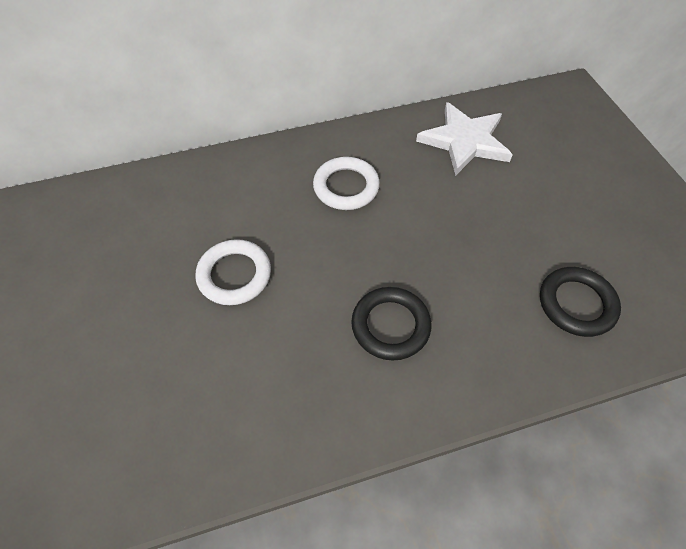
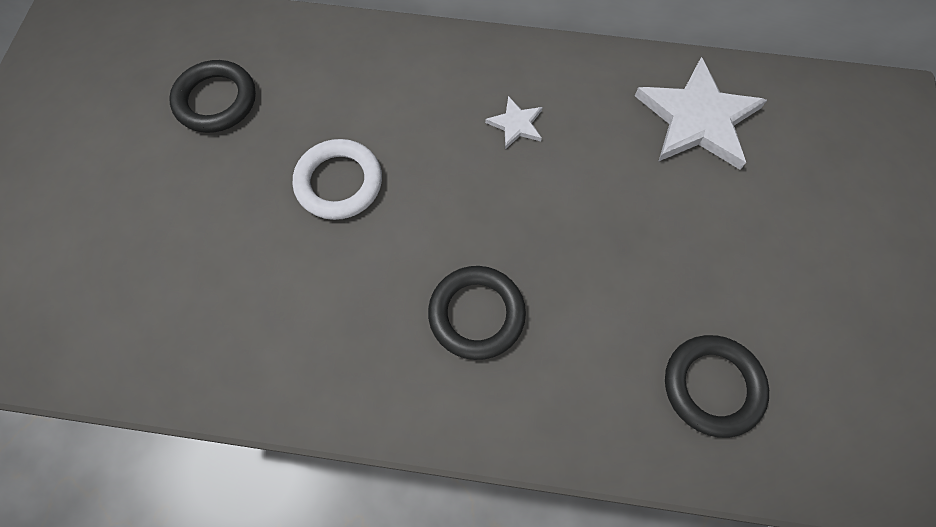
camera: 25 degrees right, 10 degrees up
white ring [313,157,380,210] -> white star [485,96,543,149]
none -> black ring [169,60,256,133]

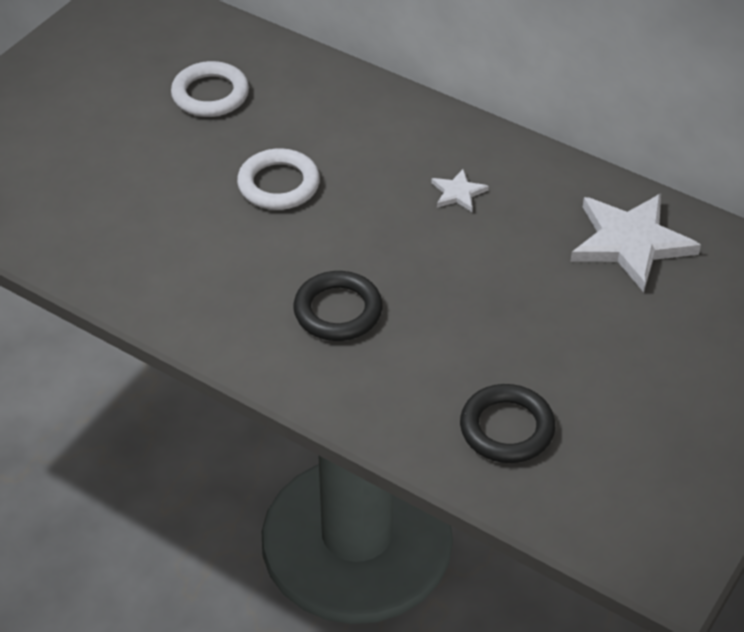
camera: 25 degrees right, 20 degrees down
black ring [169,60,256,133] -> white ring [171,61,249,117]

